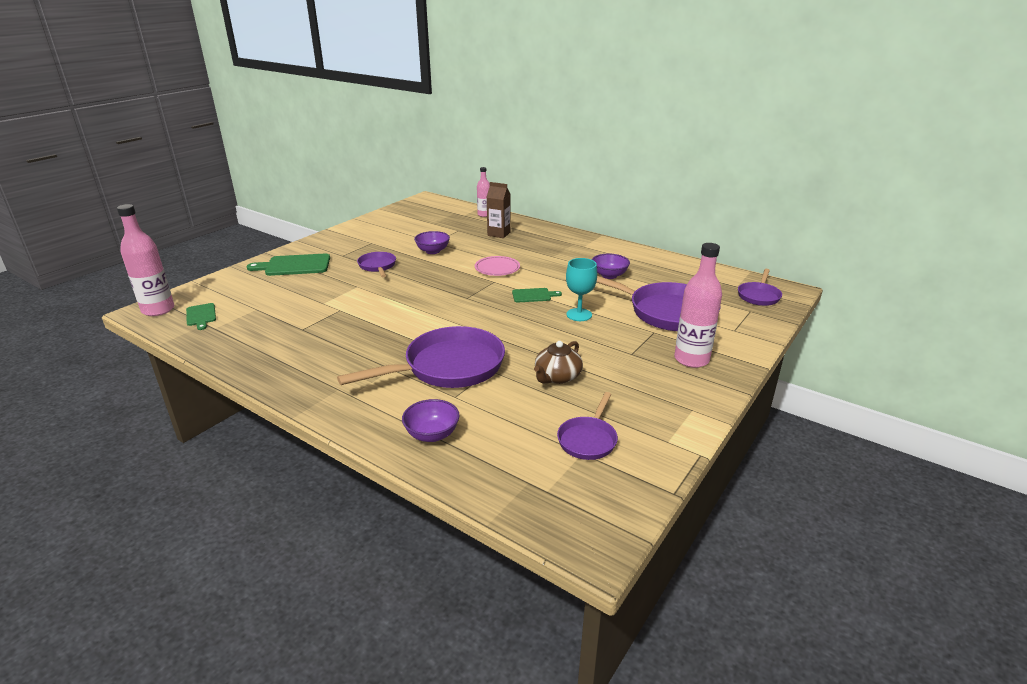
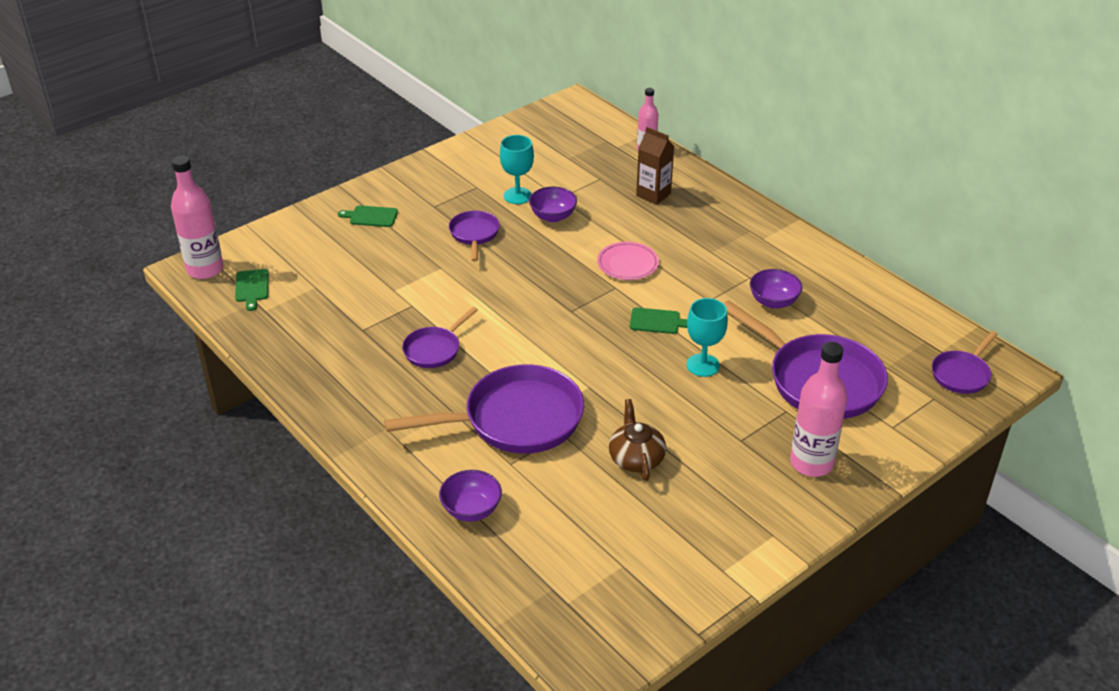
camera: 15 degrees right, 10 degrees up
green cutting board [247,254,330,276] -> green cutting board [338,205,398,227], size x0.57
brown teapot [534,341,583,384] -> brown teapot turned 120 degrees clockwise [609,399,666,481]
purple pan [557,392,618,460] -> purple pan moved to [402,307,478,368]
none -> turquoise goblet [500,135,534,204]

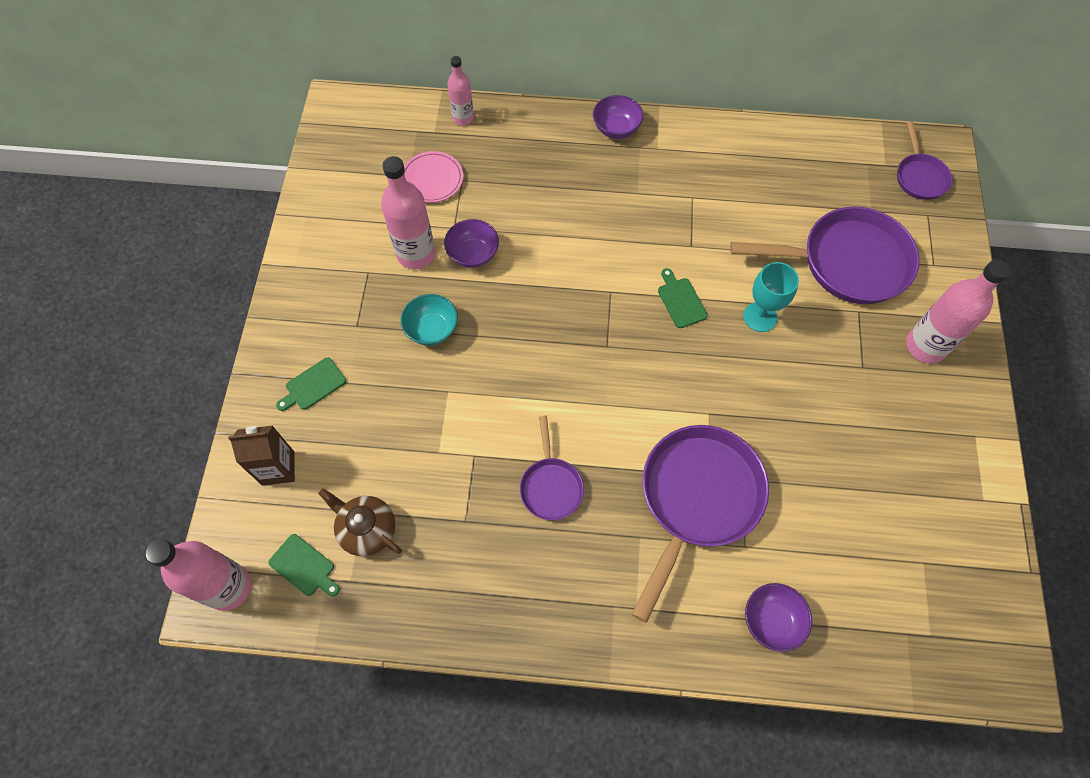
camera: 45 degrees left, 25 degrees up
purple pan [449,211,500,261] -> turquoise bowl [401,294,458,346]
turquoise goblet [500,135,534,204] -> pink bottle [381,156,435,269]
pink plate [597,242,659,280] -> pink plate moved to [404,151,463,203]
brown teapot [609,399,666,481] -> brown teapot moved to [318,489,402,556]
green cutting board [630,308,687,334] -> green cutting board turned 75 degrees counterclockwise [658,268,708,328]
brown carton [636,127,674,205] -> brown carton moved to [228,425,295,486]
purple bowl [750,269,803,309] -> purple bowl moved to [593,95,643,139]

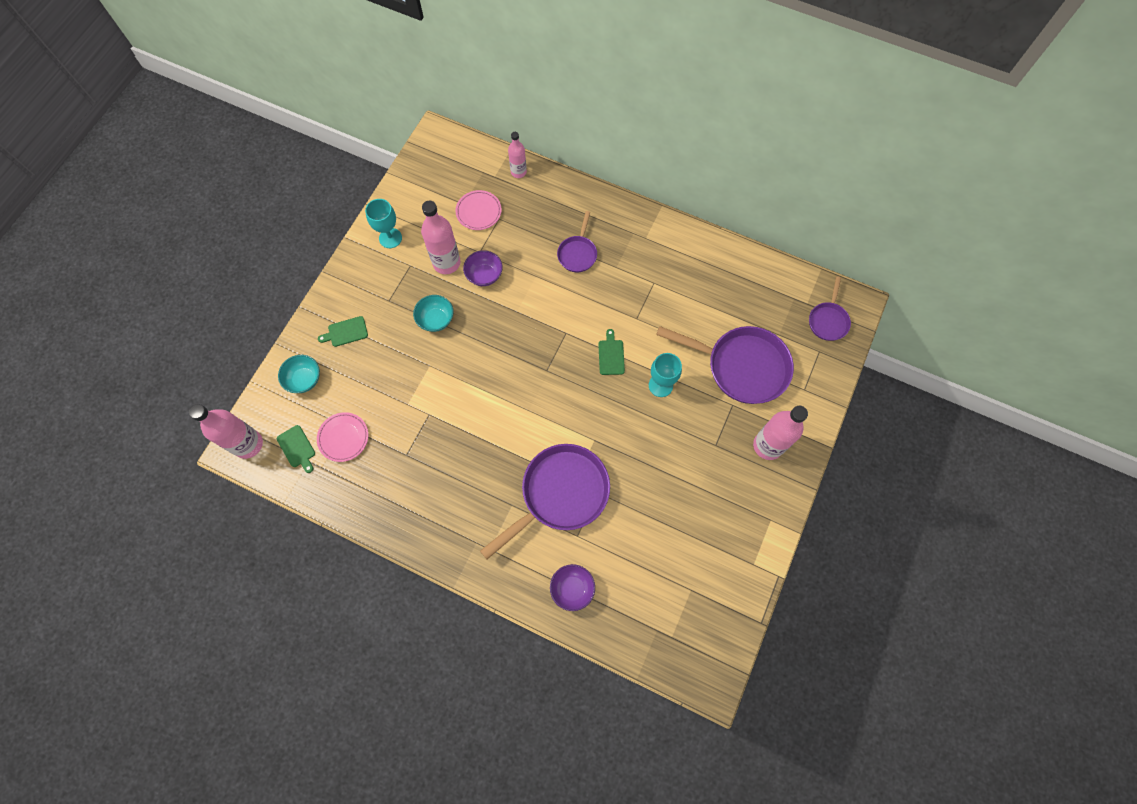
camera: 20 degrees right, 5 degrees up
brown carton [228,425,295,486] -> turquoise bowl [278,355,320,393]
brown teapot [318,489,402,556] -> pink plate [317,412,368,462]
purple pan [520,416,584,520] -> purple pan moved to [557,211,597,272]
purple bowl [593,95,643,139] -> none
none -> turquoise goblet [365,199,402,248]

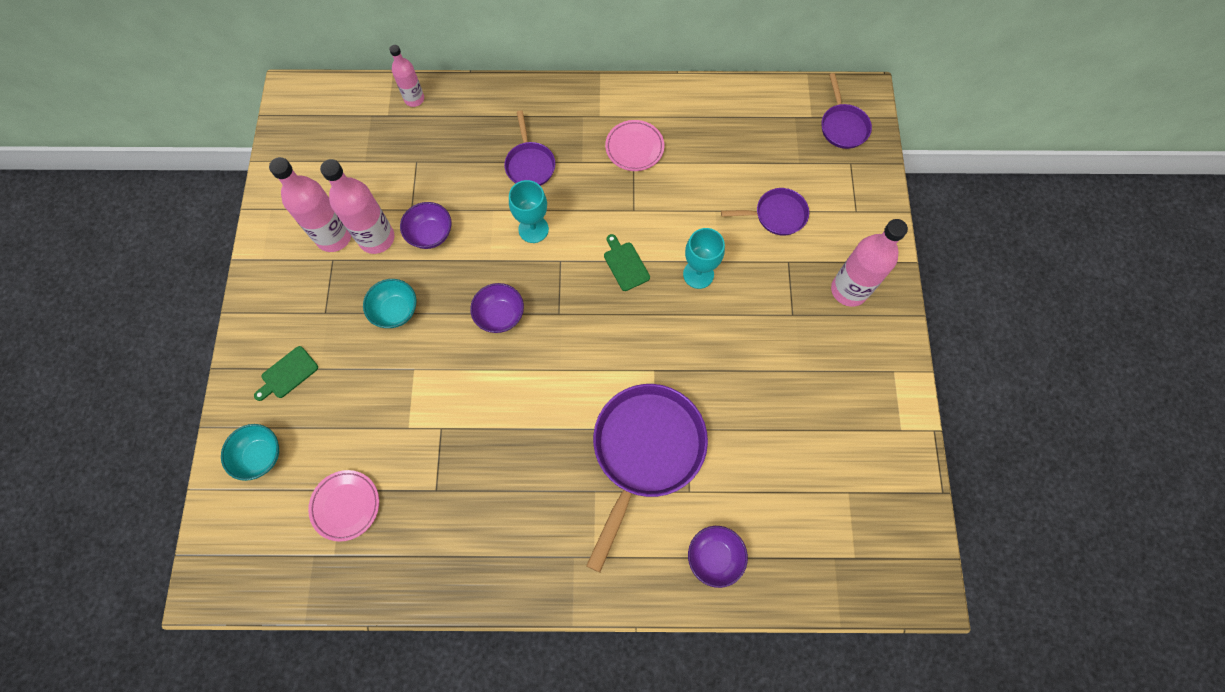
camera: 25 degrees left, 0 degrees up
pink bottle [189,404,263,459] -> pink bottle moved to [269,157,351,252]
green cutting board [277,425,315,473] -> none
turquoise goblet [365,199,402,248] -> turquoise goblet moved to [509,180,549,243]
pink plate [455,190,502,230] -> pink plate moved to [605,120,664,171]
purple pan [656,326,794,404] -> purple pan [721,188,809,235], size x0.51
none -> purple bowl [470,283,524,333]

